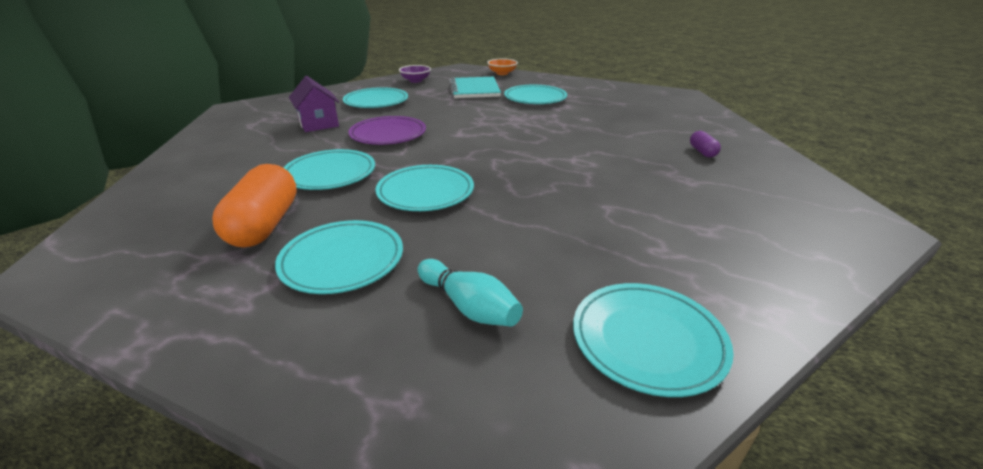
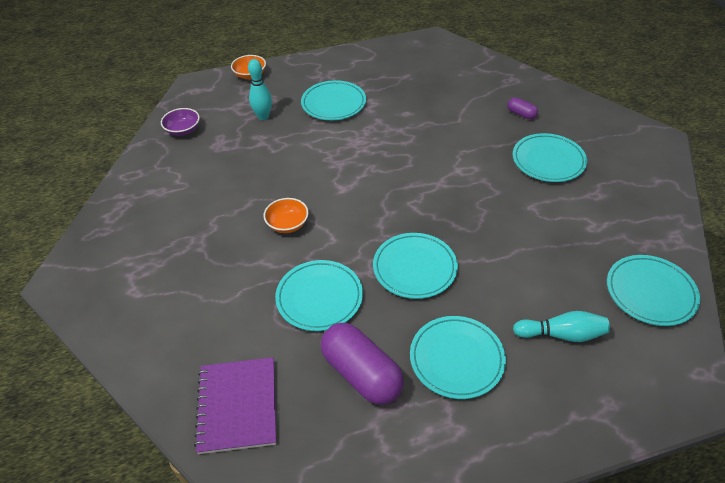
camera: 40 degrees left, 15 degrees up
orange capsule [212,164,297,248] -> purple capsule [321,323,403,405]
purple house [289,76,339,132] -> none
turquoise plate [343,87,408,108] -> turquoise plate moved to [513,133,587,182]
purple plate [348,116,426,145] -> orange bowl [264,198,309,233]
turquoise notebook [449,77,501,98] -> turquoise bowling pin [248,59,272,120]
none -> purple notebook [194,357,276,454]

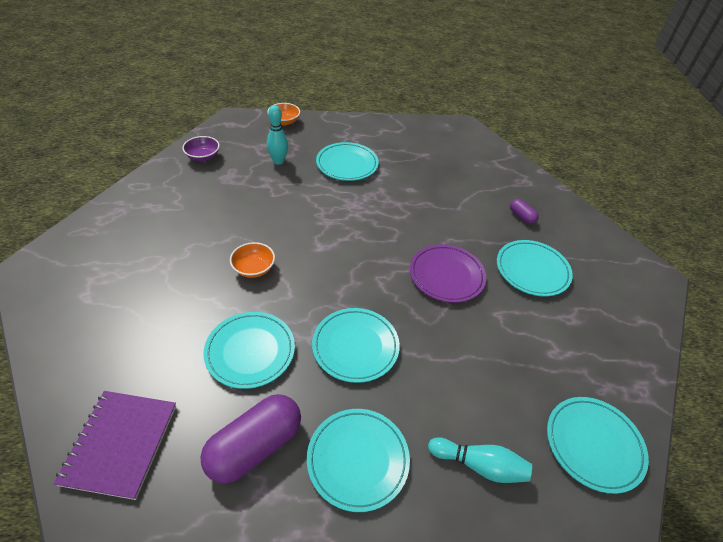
camera: 10 degrees right, 0 degrees up
purple capsule [321,323,403,405] -> purple capsule turned 75 degrees clockwise [200,394,301,484]
none -> purple plate [410,244,486,303]

